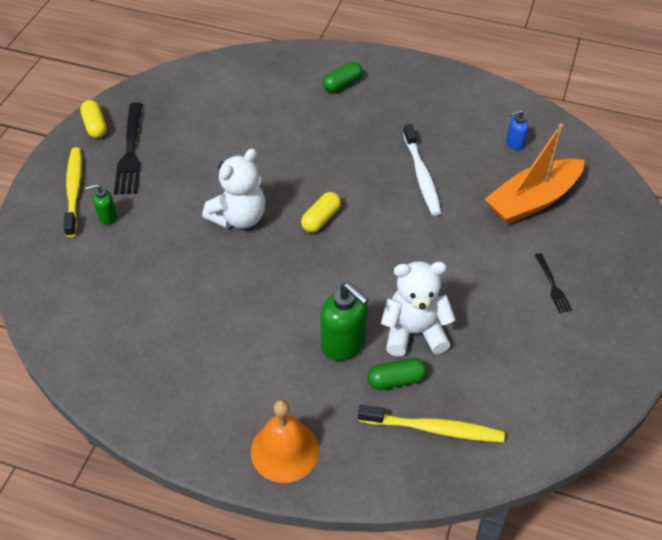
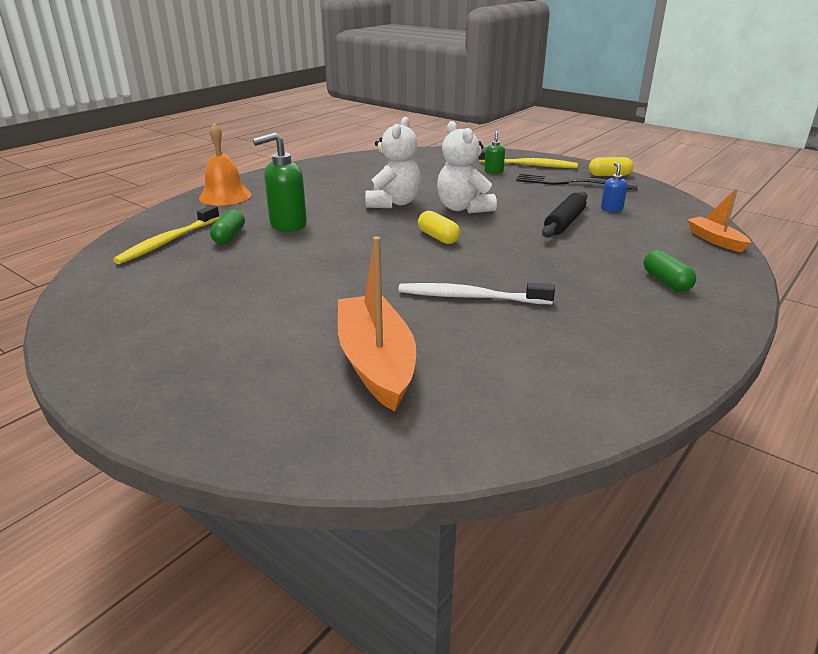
camera: 110 degrees right, 20 degrees down
white teddy bear [381,261,456,357] -> white teddy bear moved to [365,117,421,208]
blue soap dispenser [506,110,529,150] -> blue soap dispenser moved to [601,162,627,212]
black fork [535,253,572,313] -> none
none -> black rolling pin [542,192,587,238]
none -> orange boat [687,188,751,252]

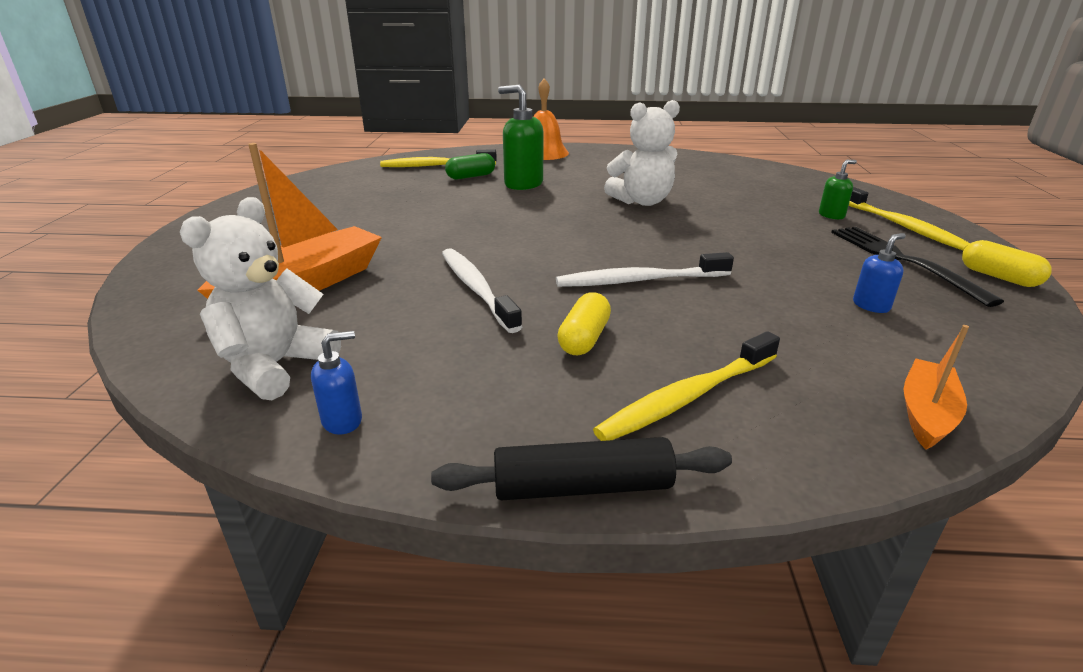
camera: 55 degrees right, 0 degrees up
yellow capsule [418,211,460,244] -> yellow capsule moved to [557,292,611,355]
white teddy bear [437,121,497,213] -> white teddy bear moved to [180,197,341,400]
black rolling pin [542,192,587,238] -> black rolling pin moved to [431,437,732,500]
green capsule [644,250,696,292] -> yellow toothbrush [593,331,780,441]
none -> blue soap dispenser [311,331,362,435]
none -> white toothbrush [556,252,734,287]

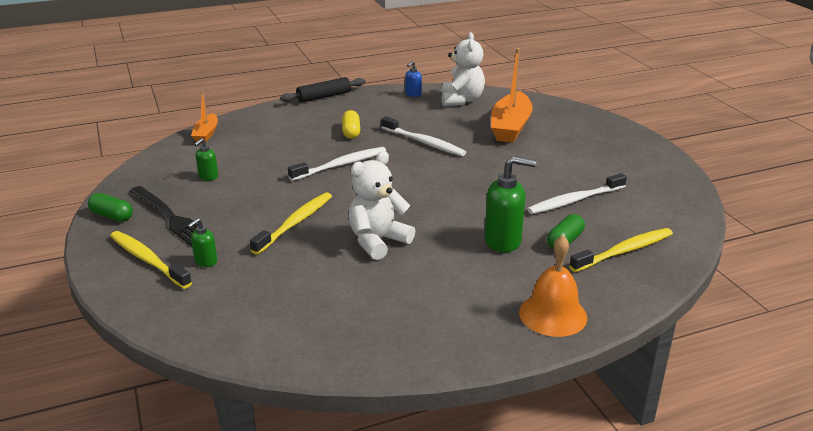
camera: 155 degrees right, 0 degrees up
yellow toothbrush [593,331,780,441] -> yellow toothbrush moved to [250,192,332,255]
blue soap dispenser [853,233,906,313] -> green soap dispenser [194,138,218,180]
yellow capsule [962,240,1052,287] -> green capsule [88,193,133,222]
none -> white toothbrush [527,173,627,214]

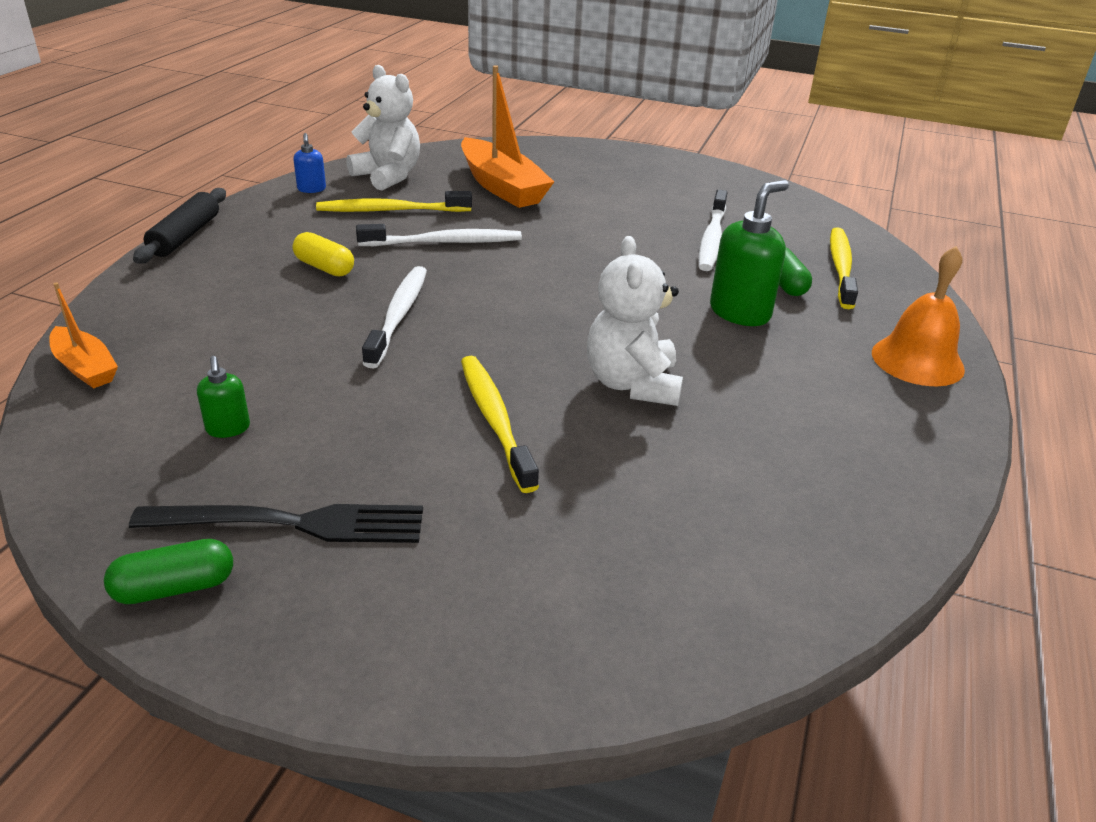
camera: 50 degrees left, 5 degrees up
yellow toothbrush [110,231,192,289] -> yellow toothbrush moved to [316,191,472,212]
green soap dispenser [188,218,217,267] -> none

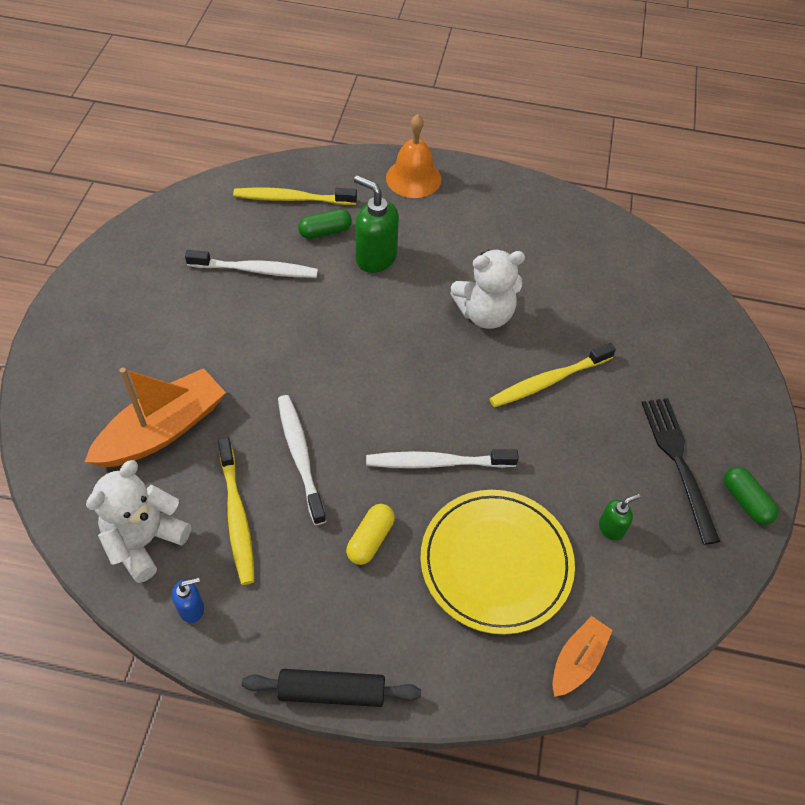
camera: 100 degrees left, 20 degrees up
none -> yellow plate [420,490,575,635]

